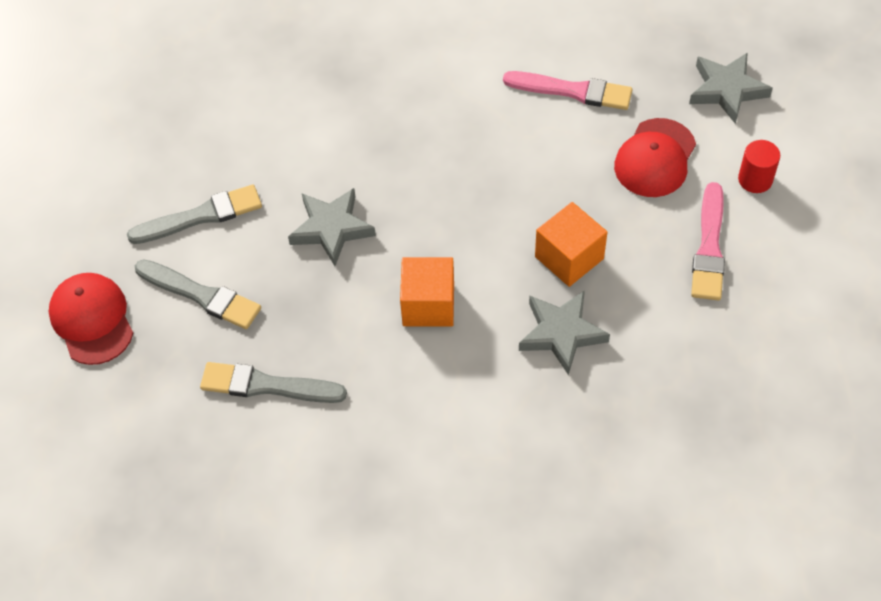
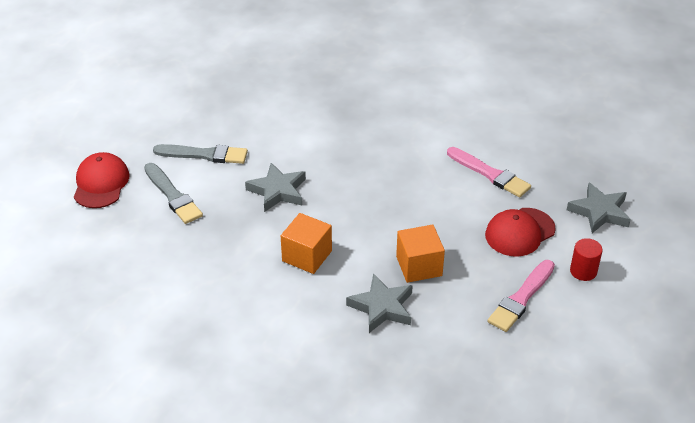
camera: 25 degrees right, 15 degrees down
grey brush [200,362,347,403] -> none

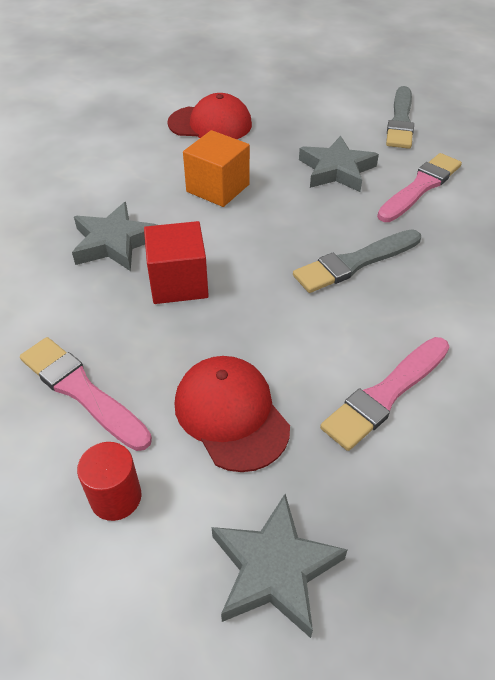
camera: 95 degrees right, 5 degrees up
red cap [74,152,130,208] -> red cap moved to [168,93,252,139]
grey brush [144,163,203,224] -> grey brush moved to [293,229,421,293]
orange cube [396,225,445,283] -> red cube [144,221,209,304]
none -> pink brush [377,153,462,222]

